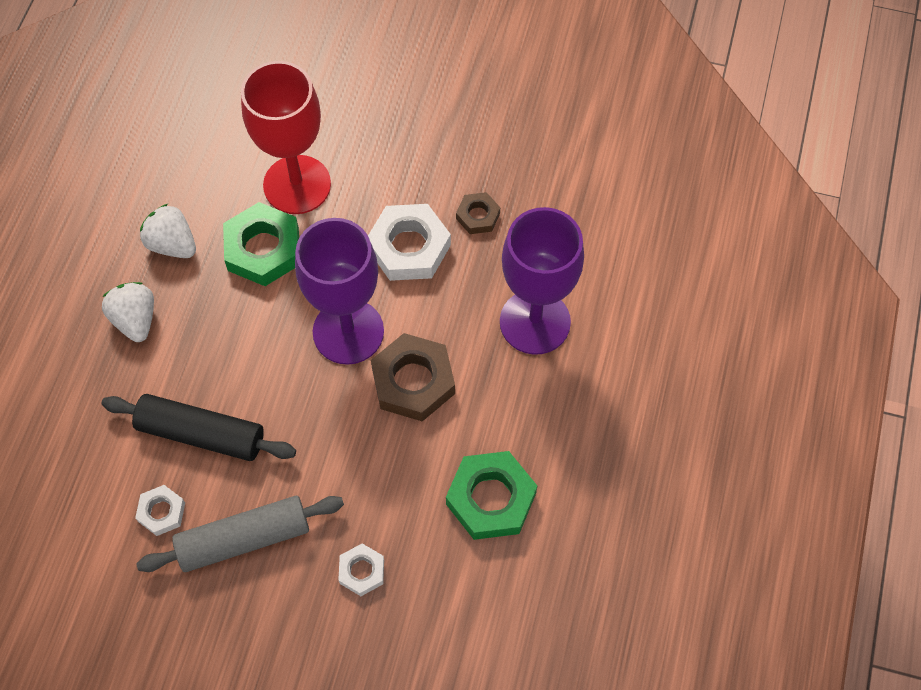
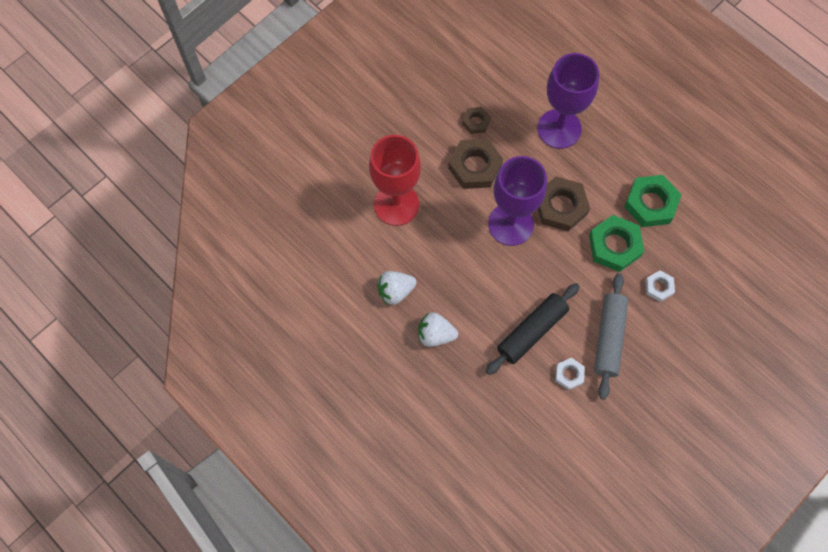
camera: 60 degrees left, 5 degrees up
green nut [223,202,299,286] -> green nut moved to [589,215,644,272]
white nut [368,204,451,281] -> brown nut [448,139,503,189]

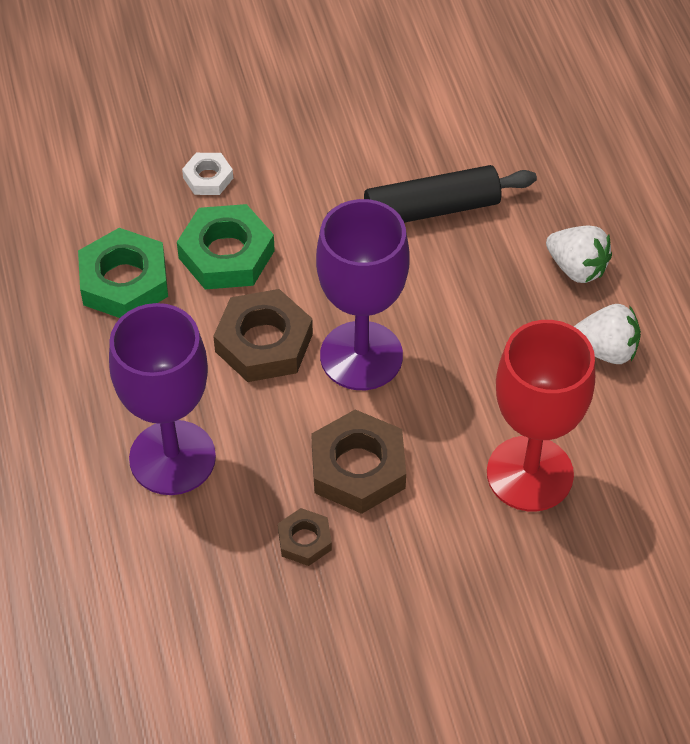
camera: 150 degrees left, 15 degrees down
white nut [555,358,585,390] -> none
grey rolling pin [594,273,628,400] -> none

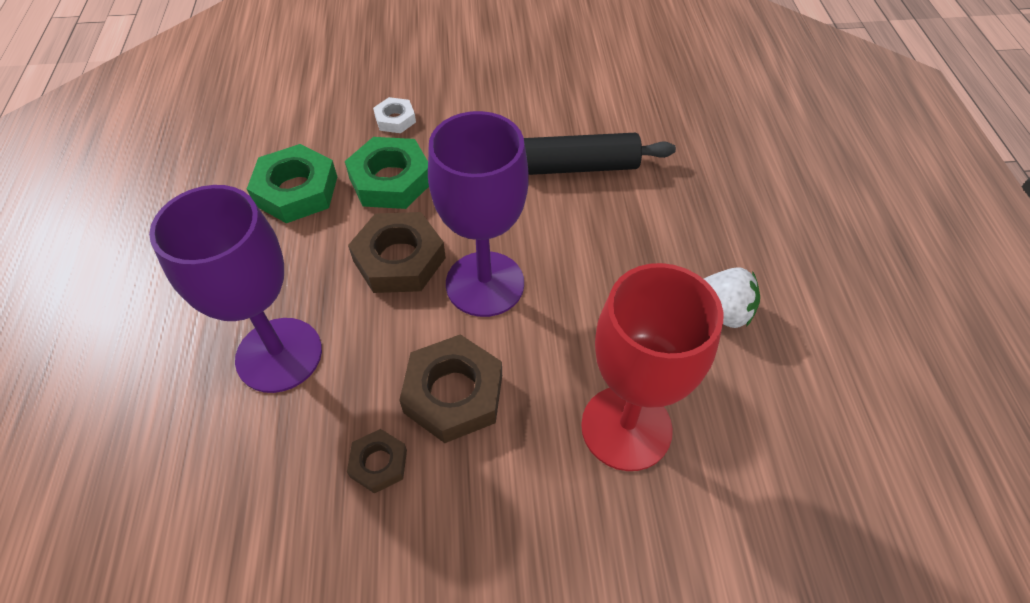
camera: 10 degrees right, 0 degrees up
white strawberry [546,226,612,283] -> none

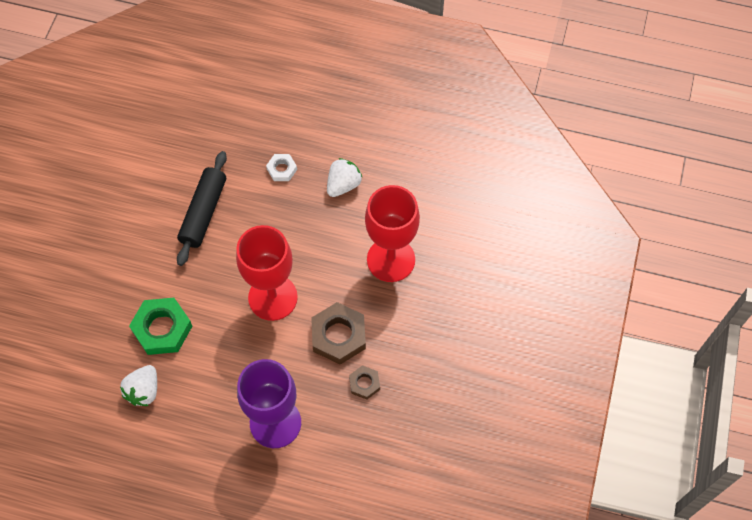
camera: 70 degrees left, 10 degrees up
green nut [247,144,337,223] -> white strawberry [120,365,157,406]
brown nut [348,212,446,293] -> none
white nut [373,97,416,133] -> white nut moved to [266,154,297,181]
purple goblet [428,111,529,317] -> red goblet [236,225,298,321]

